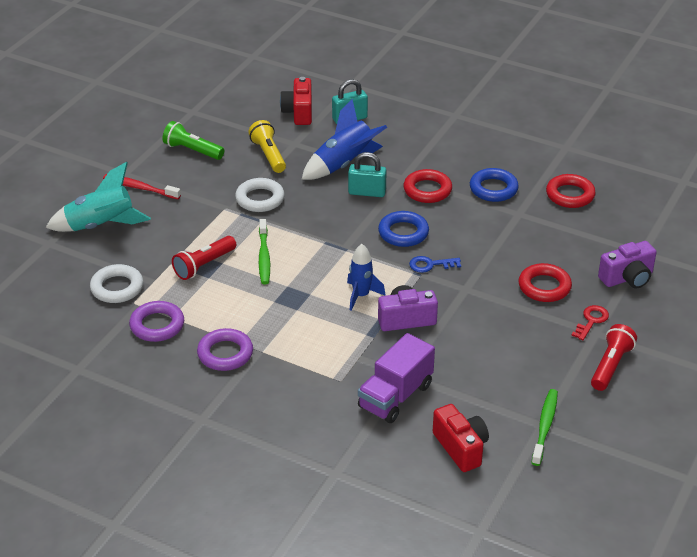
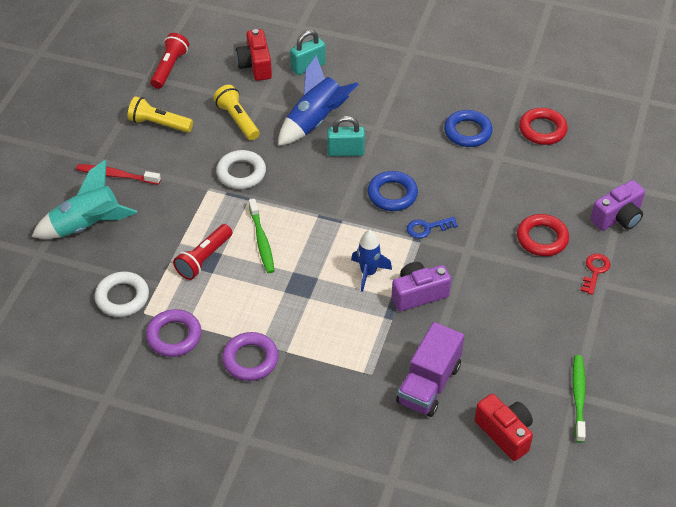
camera: 10 degrees left, 10 degrees up
green flashlight [162,121,224,160] -> yellow flashlight [128,96,193,133]
red ring [403,169,452,203] -> none
red flashlight [591,324,637,391] -> red flashlight moved to [150,33,189,89]

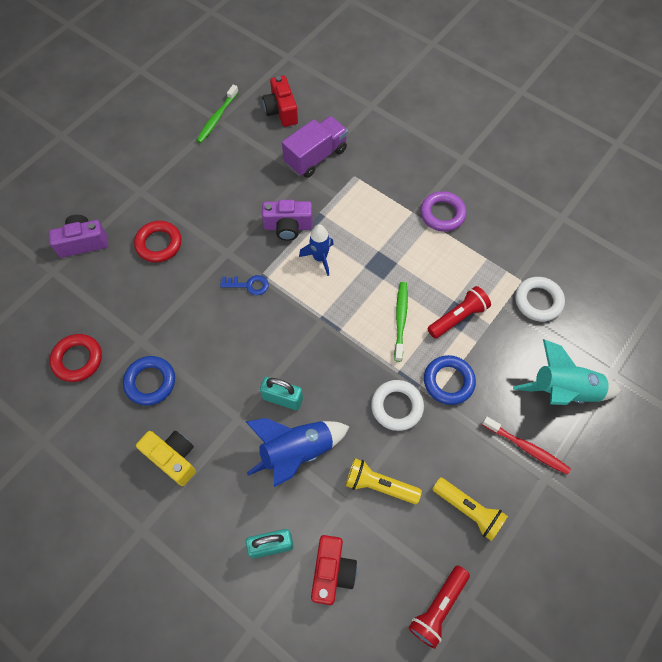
camera: 160 degrees left, 15 degrees up
purple ring [146,309,201,357] -> none
yellow flashlight [213,85,259,140] -> yellow flashlight turned 120 degrees clockwise [345,458,422,504]
blue ring [368,171,418,211] -> blue ring moved to [424,355,476,405]
red key [580,253,611,295] -> none
none -> yellow camera [136,431,196,486]

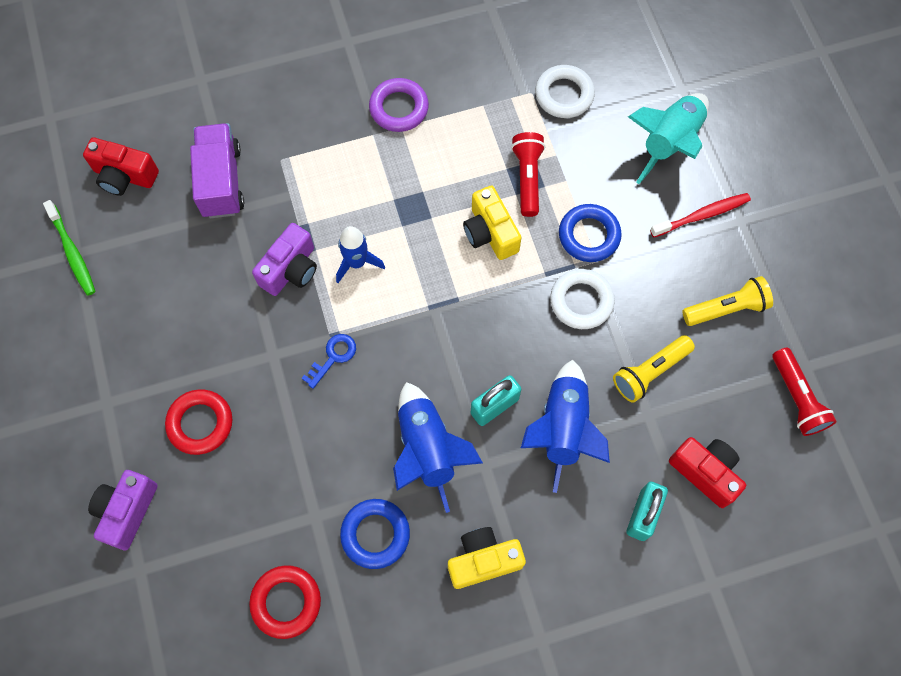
camera: 55 degrees left, 5 degrees up
green toothbrush [394,282,408,362] -> yellow camera [463,185,521,260]
none -> blue rocket [393,382,483,513]

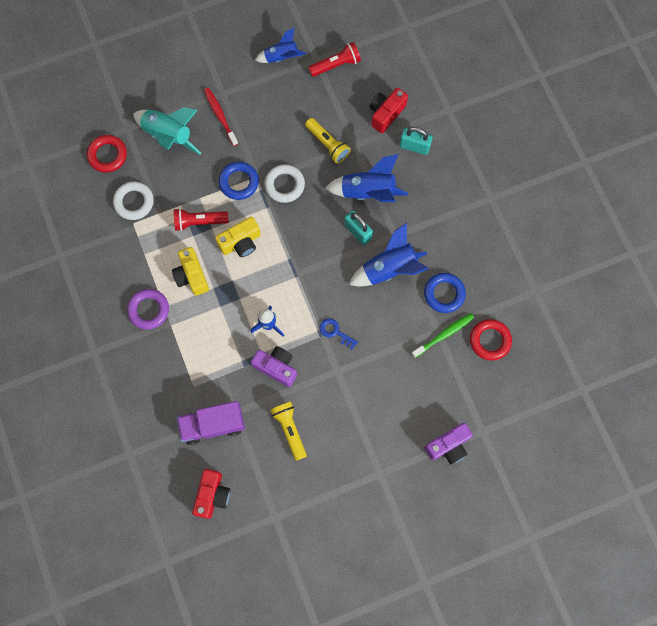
camera: 95 degrees left, 5 degrees up
green toothbrush [43,200,95,296] -> green toothbrush moved to [411,313,474,358]
purple camera [88,470,158,550] -> purple camera turned 45 degrees counterclockwise [424,423,473,465]
red ring [165,389,232,455] -> red ring moved to [87,135,127,173]
yellow camera [448,527,526,589] -> yellow camera moved to [172,247,209,296]
yellow flashlight [682,276,773,326] -> yellow flashlight moved to [270,402,307,461]
none -> blue rocket [255,27,306,63]

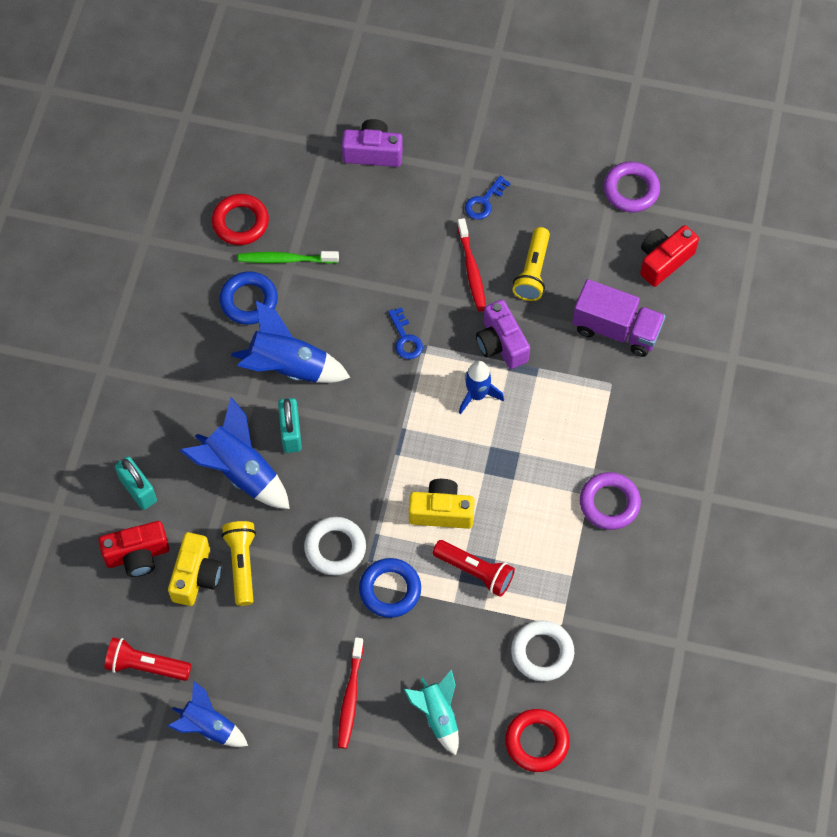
camera: 145 degrees left, 10 degrees down
turquoise rocket [133,107,201,155] -> turquoise rocket [404,670,459,755], size x0.65
yellow camera [172,247,209,296] -> yellow camera moved to [168,532,222,606]
none -> red toothbrush [457,218,486,312]
none -> blue key [465,176,511,220]
none -> purple ring [603,162,660,212]

